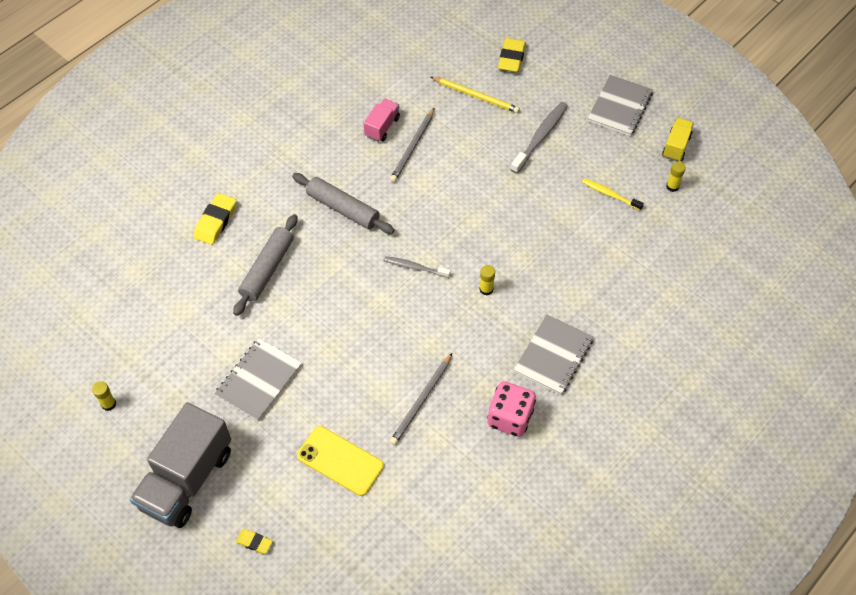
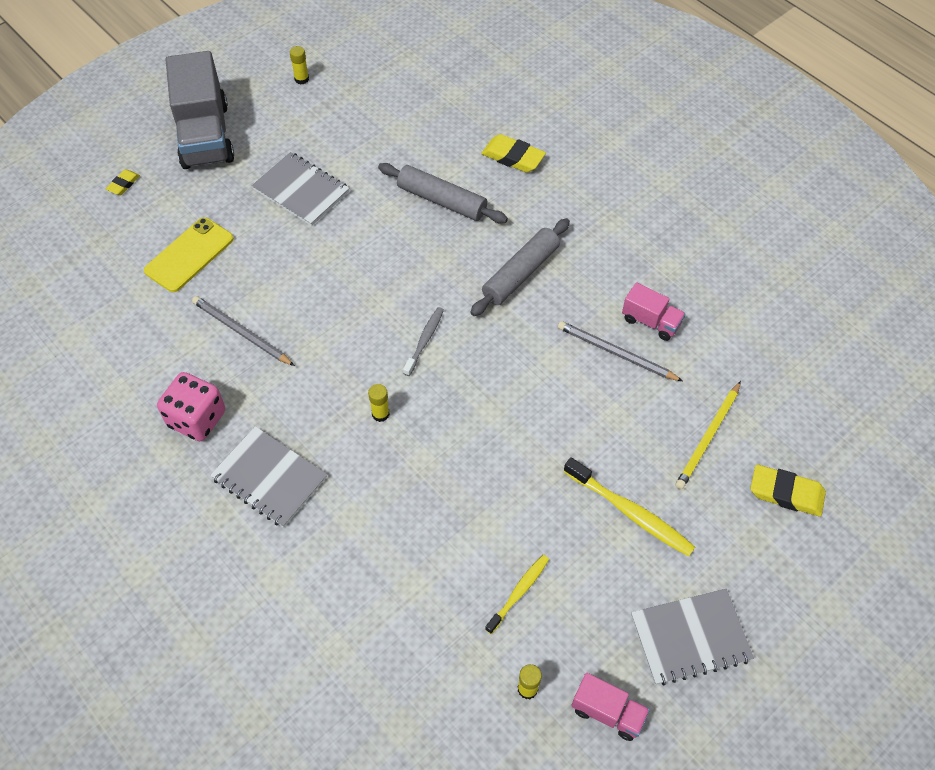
camera: 95 degrees right, 0 degrees up
grey truck [130,402,231,528] -> grey truck turned 135 degrees counterclockwise [166,51,234,169]
grey toothbrush [510,102,568,174] -> yellow toothbrush [564,457,695,556]
grey notebook [587,75,653,136] -> grey notebook turned 45 degrees counterclockwise [631,589,754,686]
yellow truck [662,118,694,162] -> pink truck [571,673,650,741]

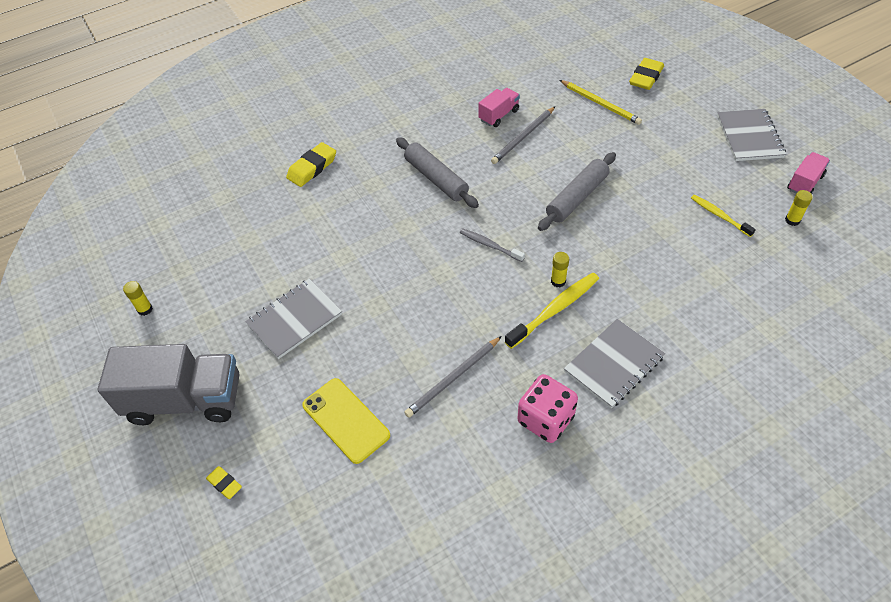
camera: 75 degrees left, 5 degrees down
grey rolling pin [378,163,508,223] -> grey rolling pin moved to [538,152,616,231]
yellow toothbrush [564,457,695,556] -> yellow toothbrush moved to [505,273,599,349]

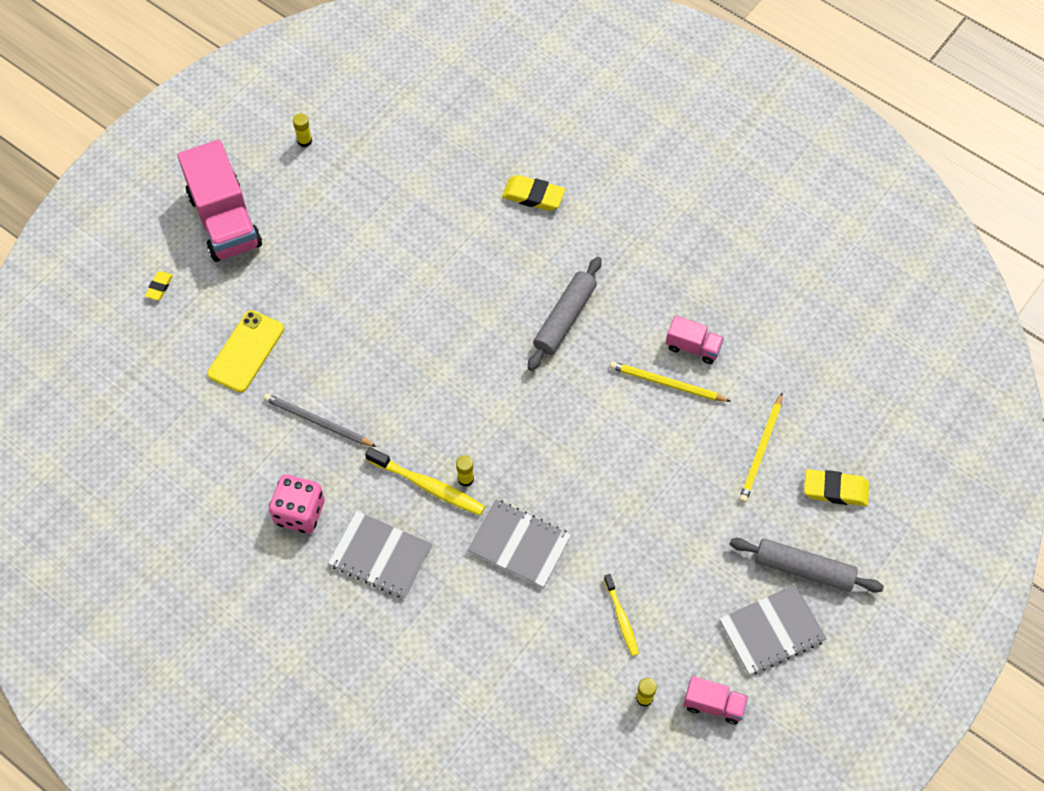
camera: 65 degrees right, 10 degrees up
grey truck [98,344,239,425] -> pink truck [177,140,262,262]
grey notebook [245,279,342,359] -> grey notebook moved to [467,499,571,588]
grey toothbrush [460,228,525,262] -> none
grey pencil [491,107,555,164] -> yellow pencil [609,361,731,402]
grey rolling pin [538,152,616,231] -> grey rolling pin moved to [730,538,884,593]
yellow toothbrush [691,195,756,237] -> yellow toothbrush turned 135 degrees clockwise [604,574,639,656]

